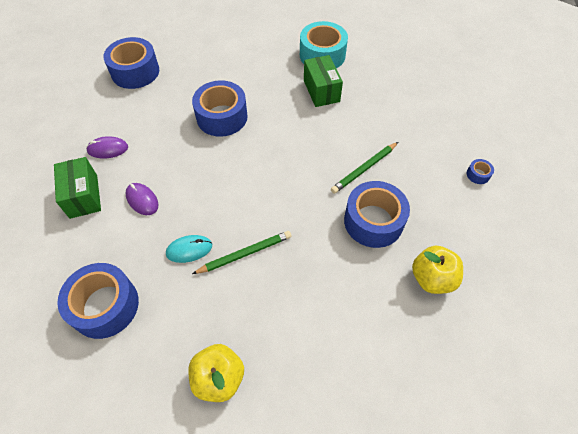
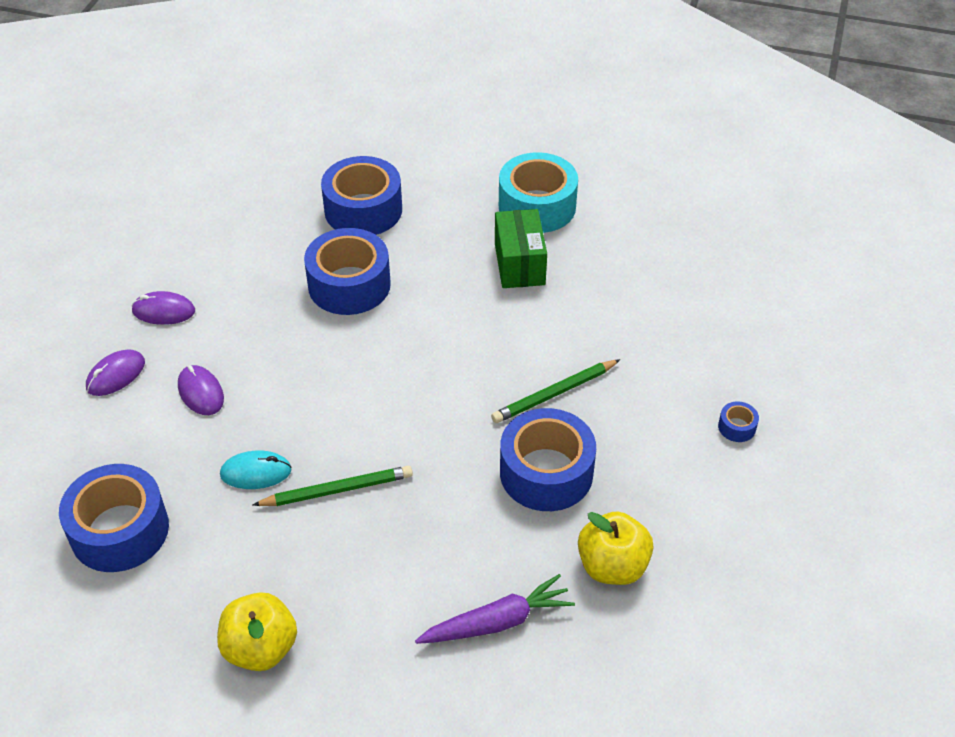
camera: 10 degrees right, 10 degrees down
green box [54,157,101,219] -> purple mouse [86,349,145,396]
blue tape [103,37,159,89] -> blue tape moved to [321,156,402,235]
none -> purple carrot [415,574,575,644]

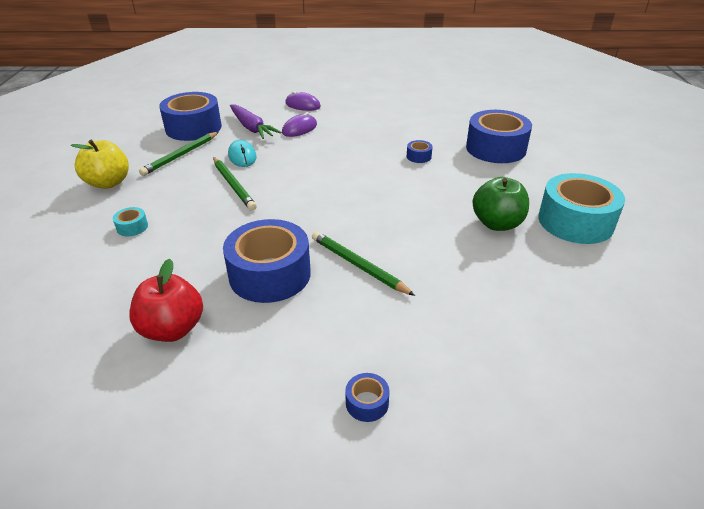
camera: 75 degrees right, 10 degrees down
purple mouse [131,291,195,325] -> none
blue tape [304,228,391,315] -> blue tape [407,140,433,163], size x0.41
purple carrot [415,574,575,644] -> purple carrot moved to [230,104,281,139]
green box [495,209,547,288] -> green apple [472,177,529,231]
yellow apple [578,511,654,585] -> red apple [129,259,203,342]
none -> turquoise tape [113,207,148,236]
none -> green pencil [139,132,219,176]

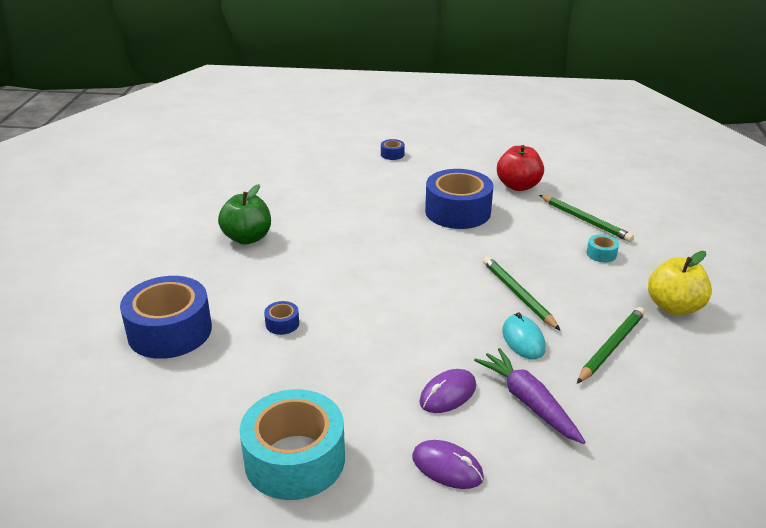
camera: 175 degrees left, 5 degrees down
blue tape [159,92,222,141] -> none
green pencil [312,231,415,296] -> green pencil moved to [539,195,634,242]
turquoise tape [538,173,625,244] -> turquoise tape moved to [239,389,345,500]

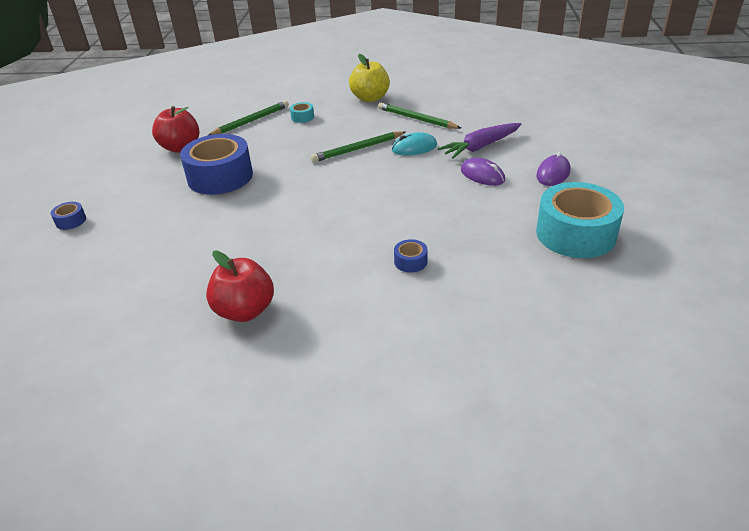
camera: 90 degrees left, 5 degrees up
blue tape [120,276,212,359] -> none
green apple [218,184,271,245] -> red apple [206,251,274,322]

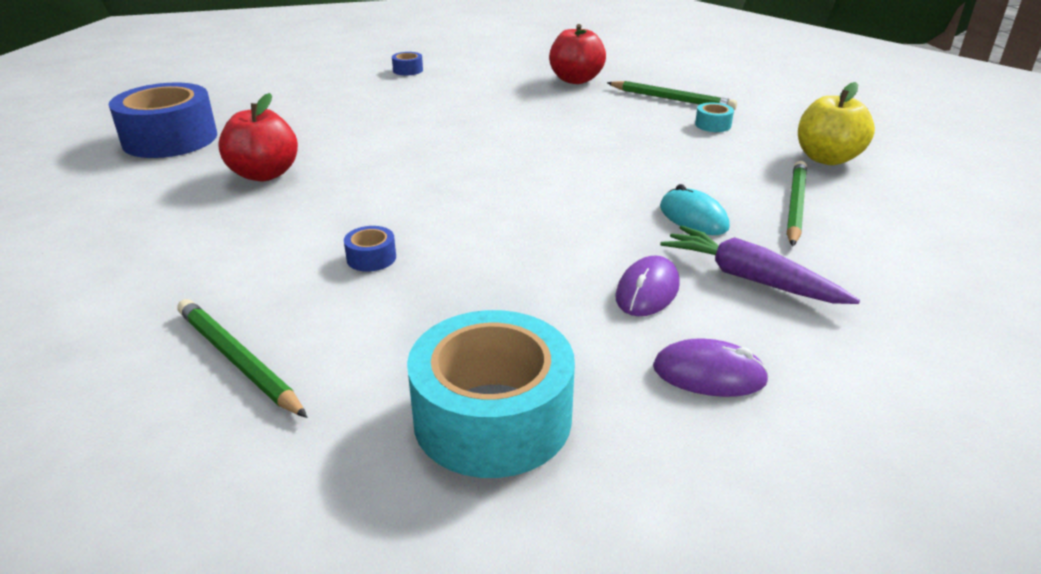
camera: 70 degrees right, 5 degrees down
blue tape [180,134,253,195] -> blue tape moved to [108,82,217,158]
green pencil [311,131,405,162] -> green pencil moved to [177,299,307,418]

